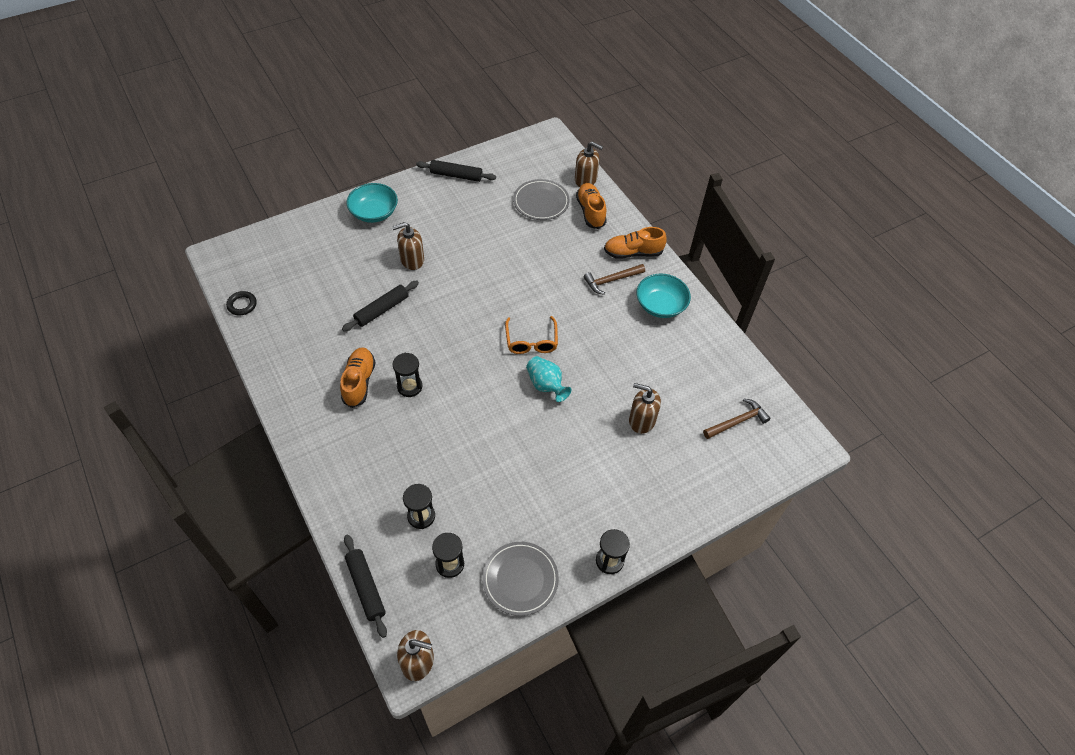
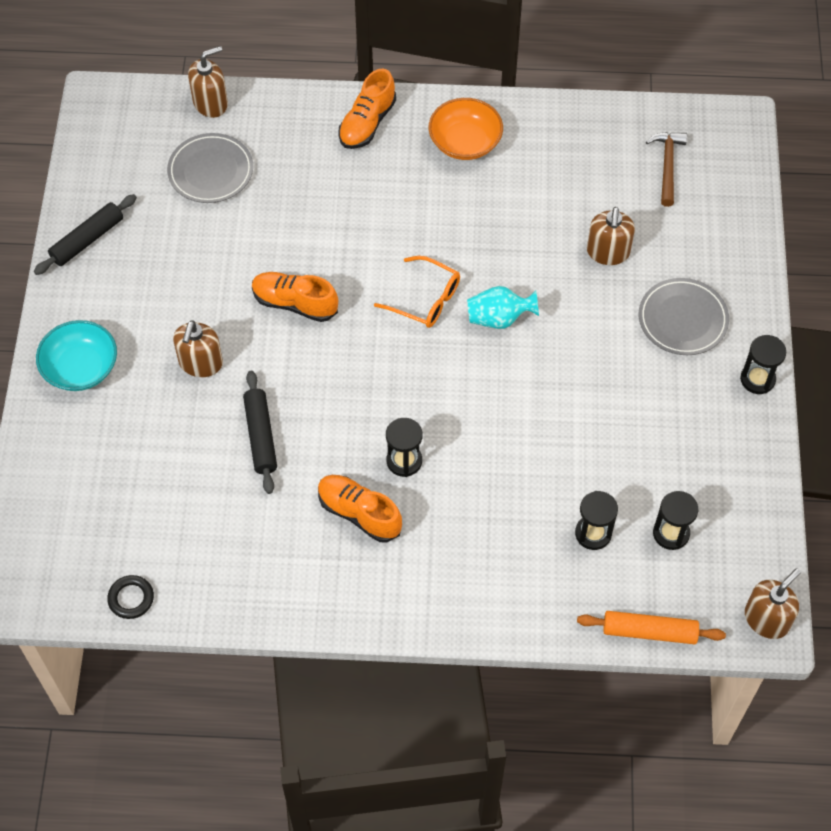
camera: 55 degrees left, 5 degrees up
black rolling pin [344,535,387,638] -> orange rolling pin [577,611,726,644]
grey plate [482,542,559,616] -> grey plate moved to [639,278,729,355]
orange shoe [576,183,607,229] -> orange shoe moved to [252,272,338,322]
brown hammer [583,264,645,295] -> none
brown soap dispenser [629,383,661,434] -> brown soap dispenser turned 45 degrees counterclockwise [587,207,635,265]
turquoise bowl [637,274,691,318] -> orange bowl [429,98,503,160]

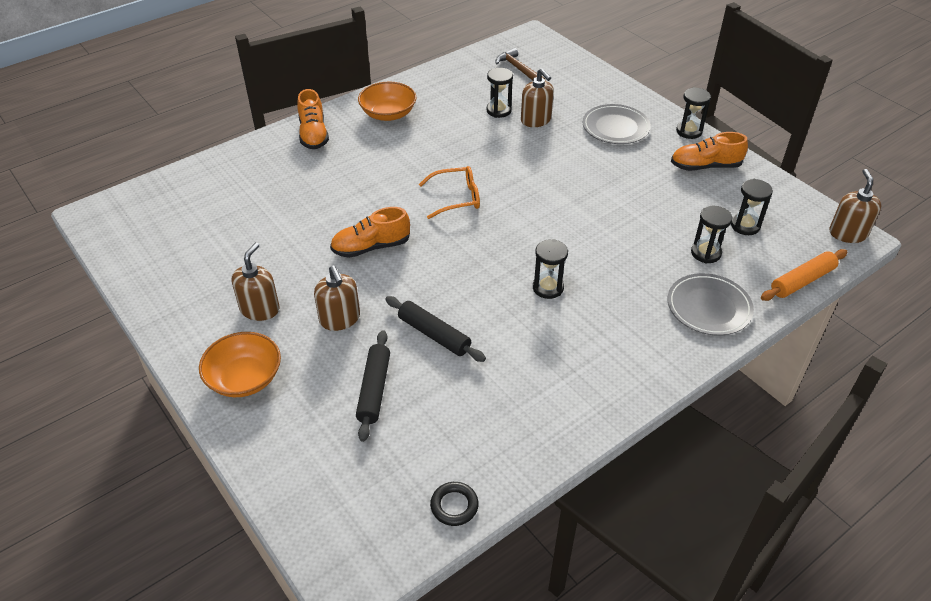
camera: 40 degrees left, 15 degrees down
black rolling pin [34,194,137,275] -> black rolling pin moved to [356,330,390,442]
turquoise bowl [36,320,117,391] -> orange bowl [199,332,281,397]
grey plate [167,133,253,203] -> grey plate moved to [668,273,754,336]
brown soap dispenser [188,46,228,118] -> brown soap dispenser moved to [232,242,280,321]
orange shoe [318,475,402,542] -> orange shoe moved to [671,132,748,171]
turquoise vase [467,286,539,329] -> none
none -> black hourglass [487,68,513,118]

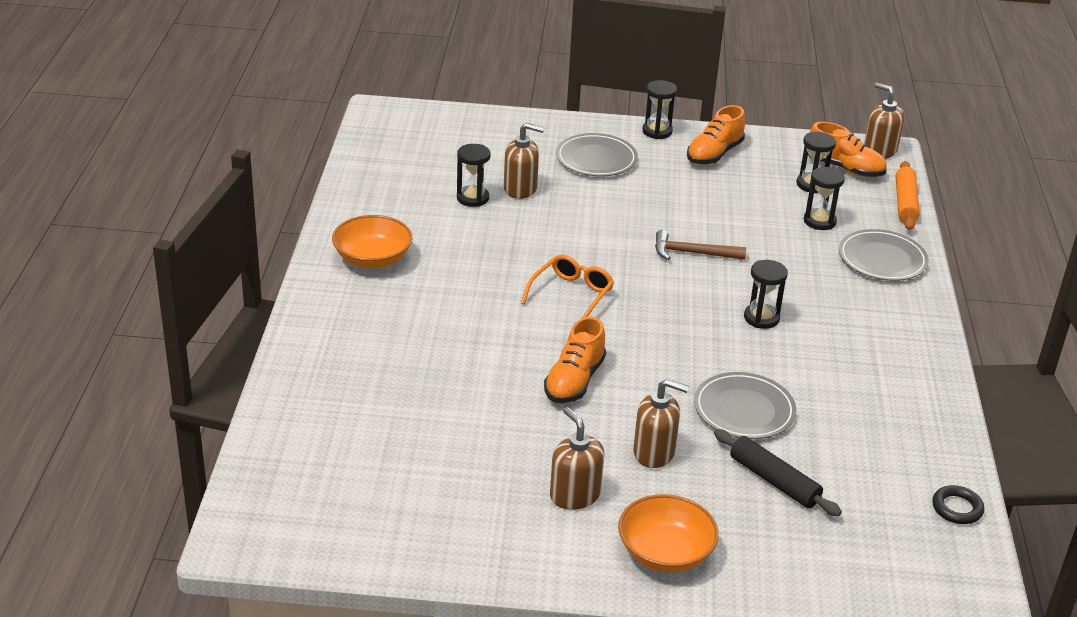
camera: 50 degrees left, 10 degrees down
orange shoe [297,89,329,150] -> orange shoe moved to [808,122,887,177]
black rolling pin [385,296,486,362] -> grey plate [694,372,796,439]
brown hammer [496,48,545,81] -> brown hammer moved to [655,230,746,260]

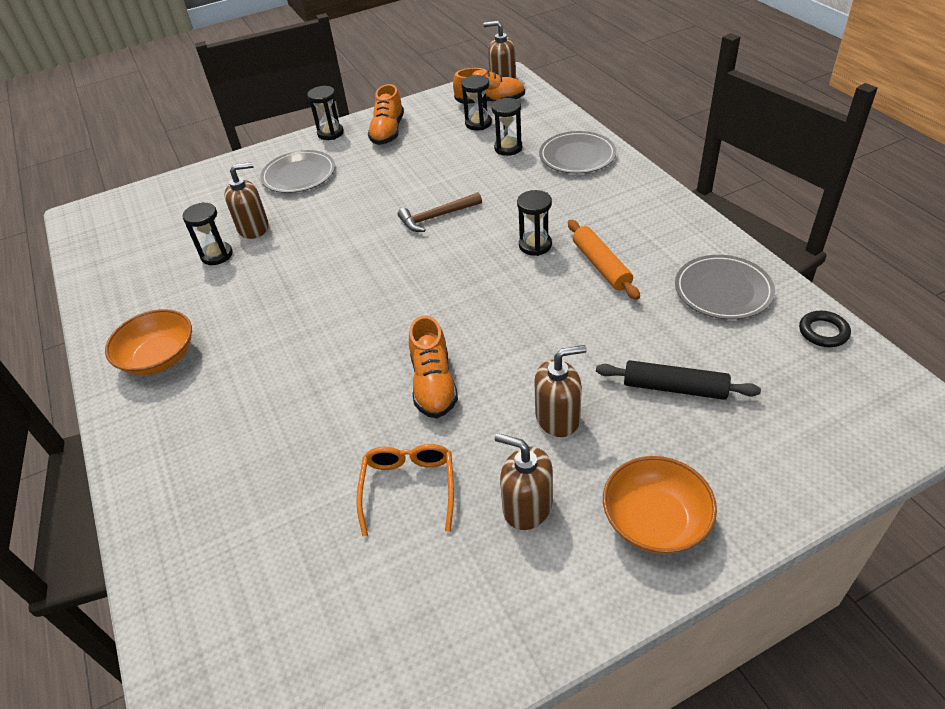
camera: 25 degrees left, 10 degrees up
orange glasses [521,255,614,319] -> orange glasses moved to [356,444,454,537]
grey plate [694,372,796,439] -> grey plate moved to [675,255,775,320]
orange rolling pin [896,161,920,230] -> orange rolling pin moved to [568,220,640,300]

